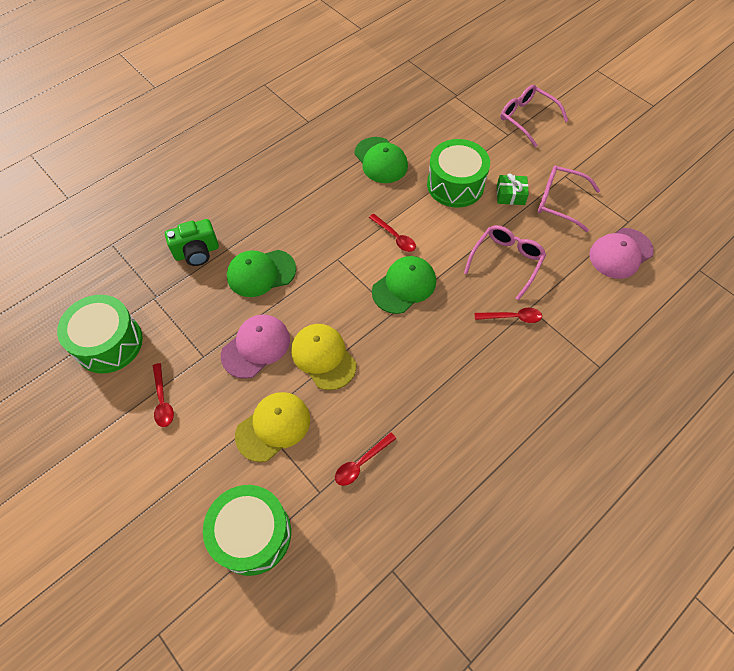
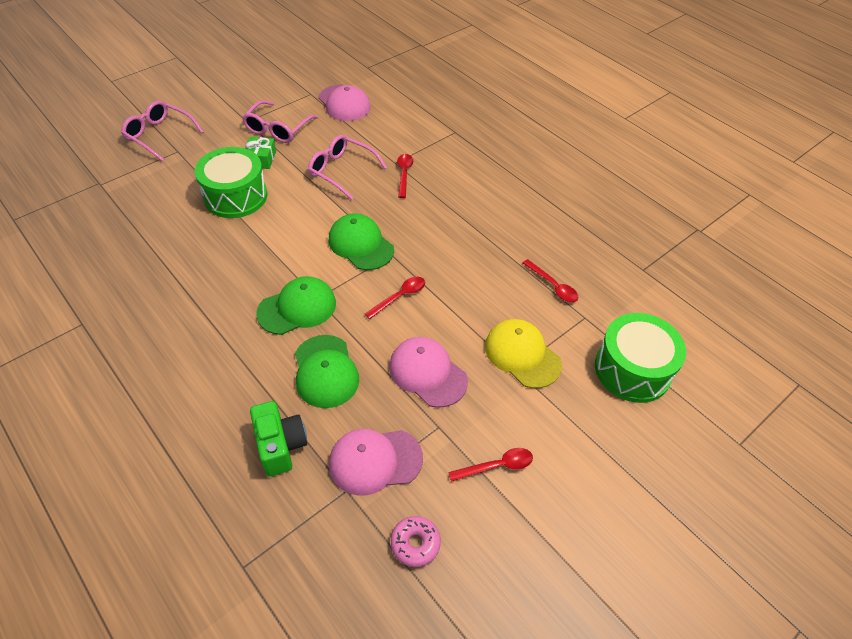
camera: 90 degrees left, 10 degrees down
green drum [57,295,143,373] -> pink donut [391,516,441,567]
yellow cap [291,324,356,390] -> none
green cap [354,137,408,183] -> green cap moved to [256,276,336,335]
red spoon [369,213,416,252] -> red spoon moved to [365,277,425,319]
pink glasses [500,85,568,147] -> pink glasses turned 75 degrees clockwise [121,100,204,162]
none -> pink cap [329,429,423,495]

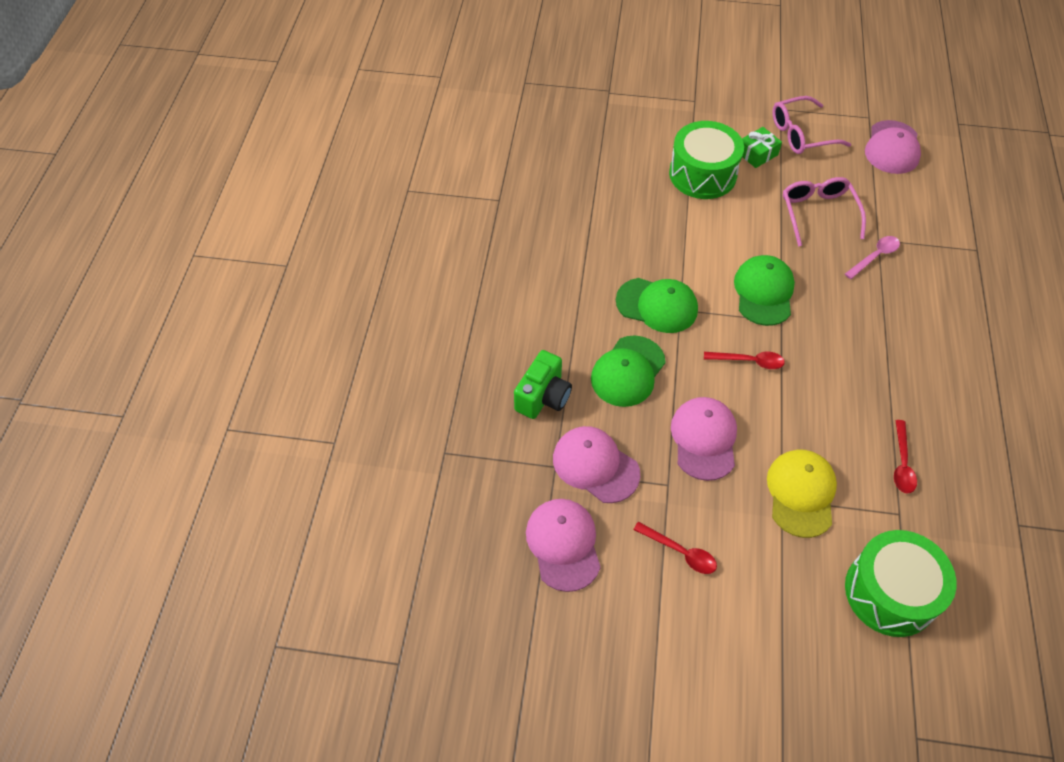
camera: 50 degrees right, 5 degrees up
pink glasses [121,100,204,162] -> none
pink donut [391,516,441,567] -> pink cap [526,499,601,592]
red spoon [397,154,413,198] -> pink spoon [845,236,900,279]

